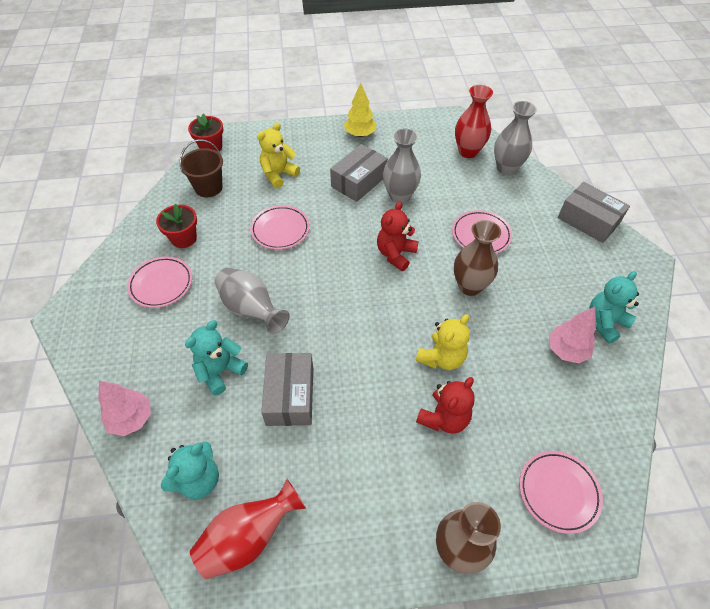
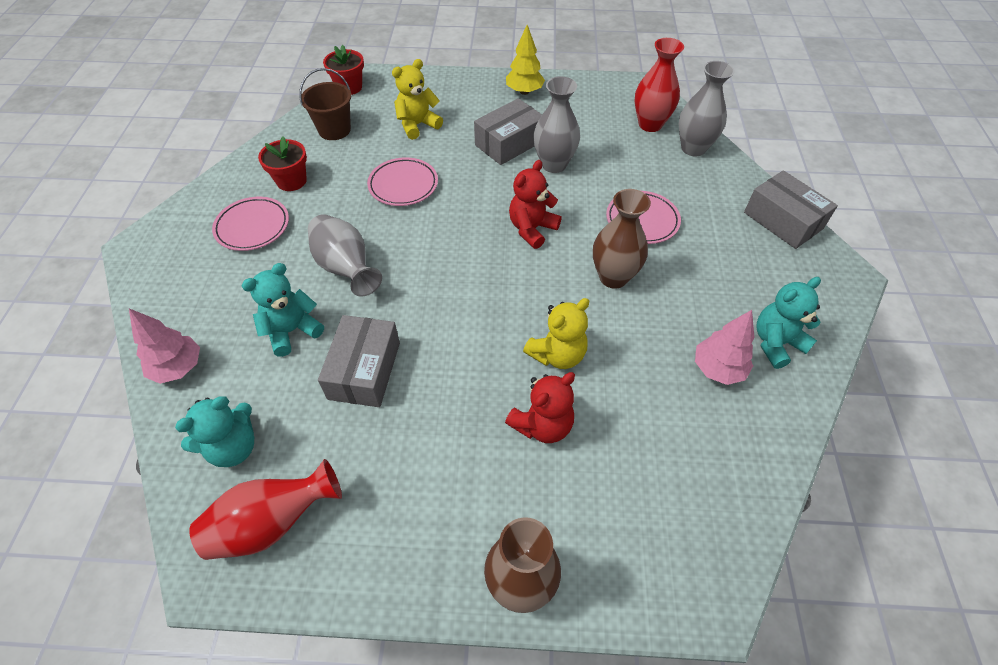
camera: 10 degrees right, 0 degrees up
pink plate [519,451,603,534] -> none

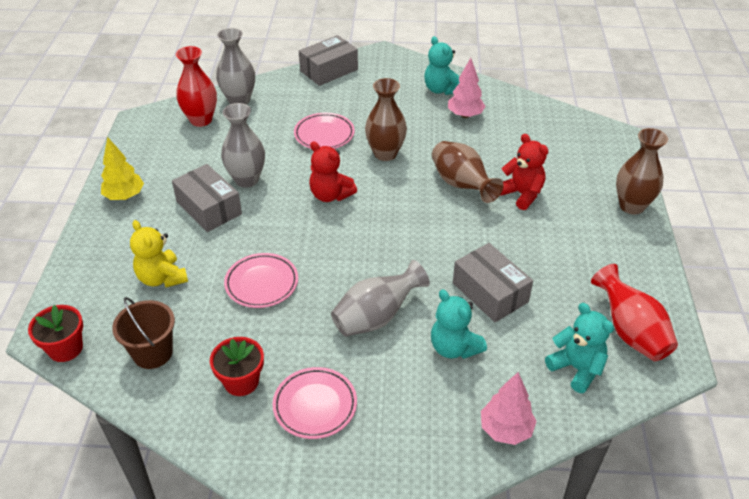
camera: 90 degrees left, 10 degrees down
grey box [318,315,400,407] -> grey box turned 45 degrees clockwise [453,243,533,322]
yellow teddy bear [523,298,589,369] -> brown vase [432,141,503,203]

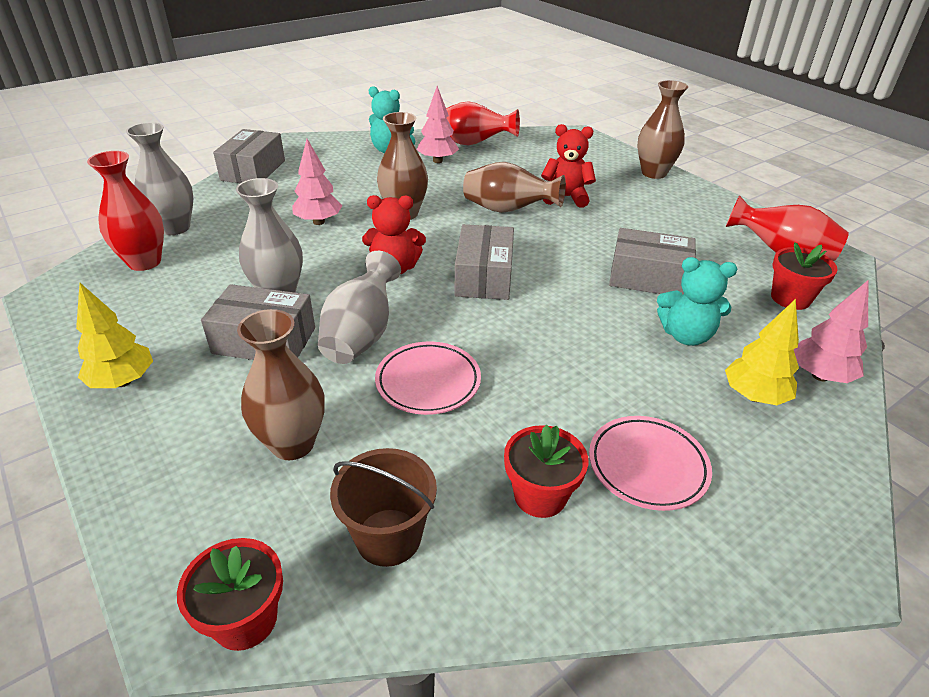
camera: 40 degrees left, 5 degrees down
yellow teddy bear [130,220,188,288] -> brown vase [237,309,325,460]
pink plate [294,113,355,149] -> pink tree [293,139,342,225]
grey vase [331,260,430,337] -> grey vase moved to [318,251,401,364]
turquoise teddy bear [545,303,614,393] -> red flower pot [771,242,838,310]
none -> red vase [446,101,520,145]
none -> grey box [455,224,514,300]
none -> yellow tree [725,299,799,405]

